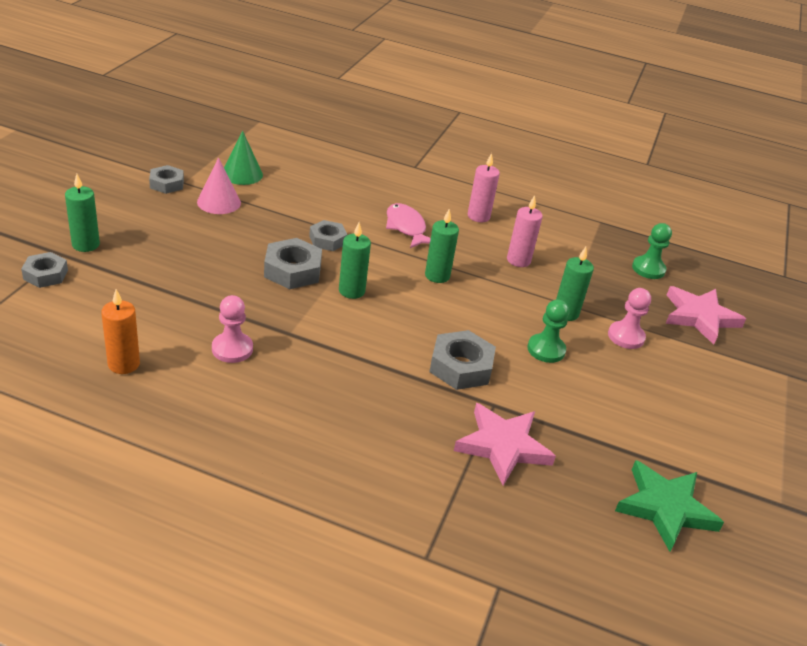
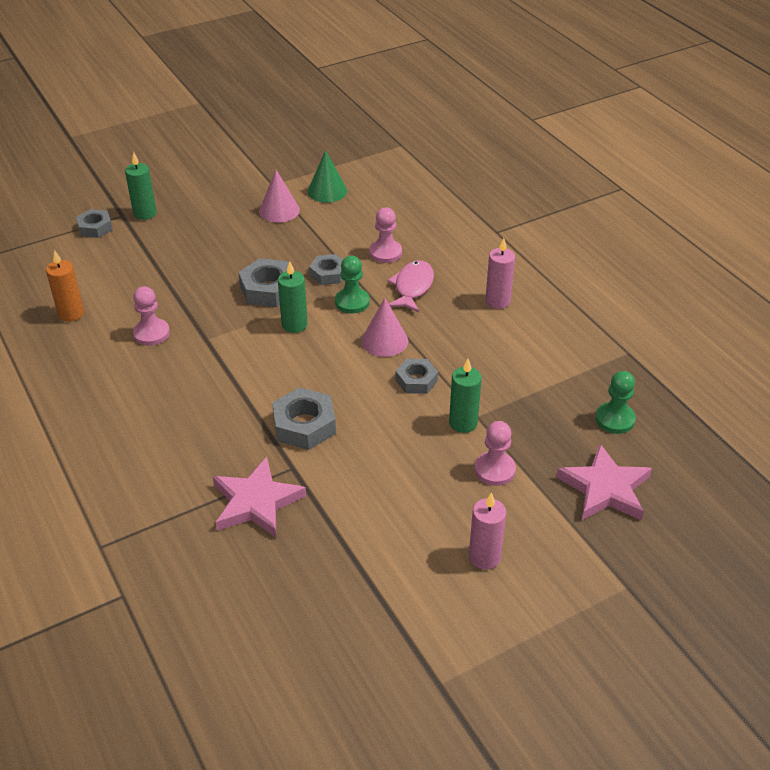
camera: 45 degrees right, 5 degrees up
grey nut [149,165,184,194] -> grey nut moved to [396,359,438,394]
green candle [425,209,459,283] -> pink cone [361,298,408,357]
pink candle [507,195,543,267] -> pink candle moved to [469,492,506,570]
green pawn [527,300,569,363] -> green pawn moved to [335,256,370,313]
green star [615,460,724,552] -> none
none -> pink pawn [369,207,402,263]

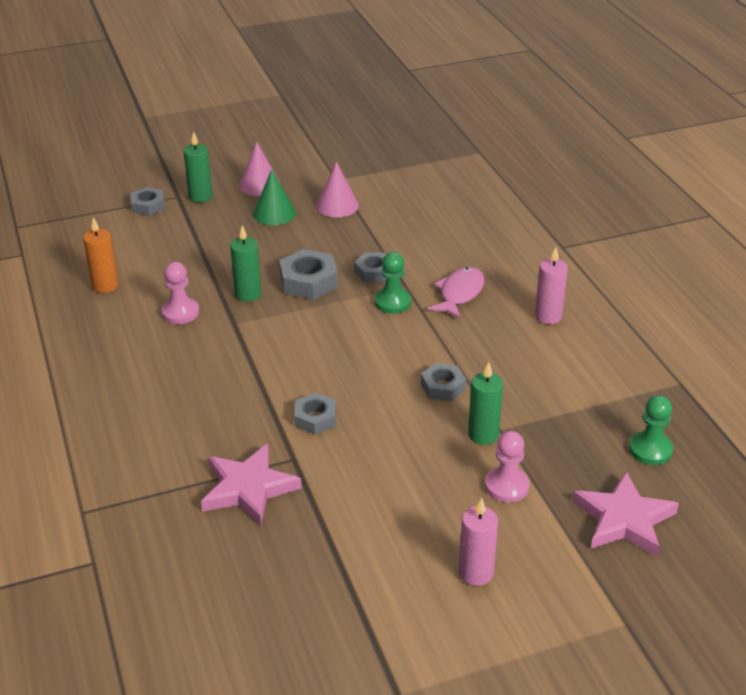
camera: 10 degrees right, 5 degrees down
grey nut [272,387,336,450] -> grey nut [294,393,336,434], size x0.65
green candle [278,261,308,333] -> green candle moved to [230,225,261,302]
green cone [307,150,347,203] -> green cone moved to [253,169,296,225]
pink cone [361,298,408,357] -> pink cone moved to [239,142,281,196]
pink pawn [369,207,402,263] -> none

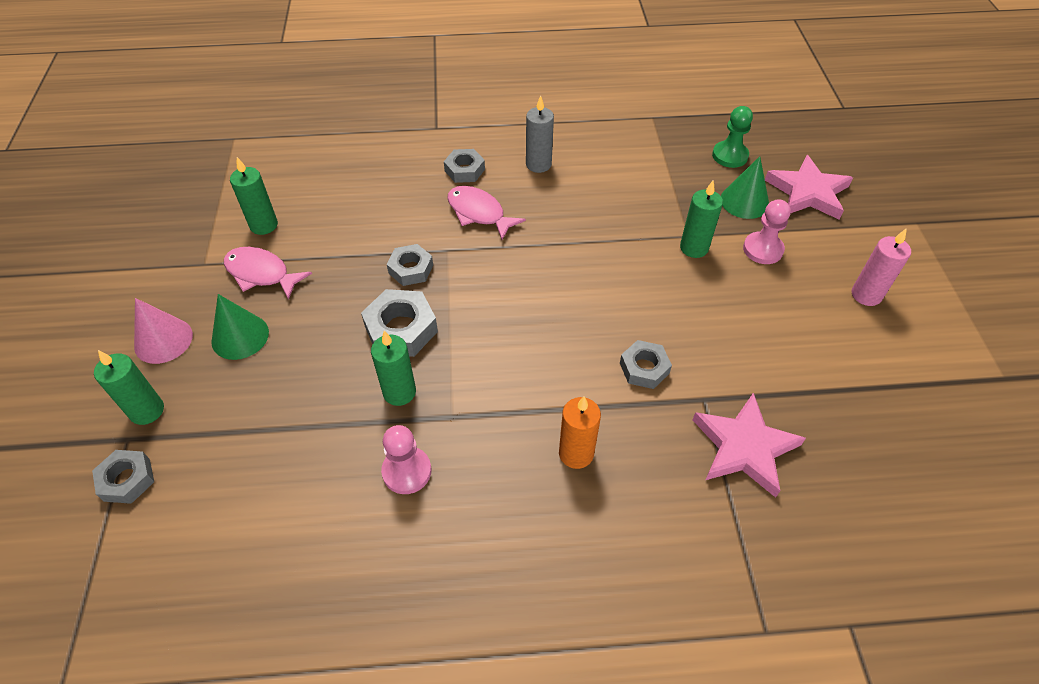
camera: 75 degrees left, 15 degrees up
orange candle [83,217,119,293] -> orange candle moved to [559,396,601,469]
pink cone [316,162,359,217] -> pink fish [224,247,312,300]
green pawn [375,252,411,314] -> none
grey nut [421,363,466,401] -> grey nut moved to [444,149,485,183]
pink candle [535,247,568,324] -> grey candle [526,95,554,173]
none -> green candle [230,157,278,235]
none -> green cone [721,156,769,219]

